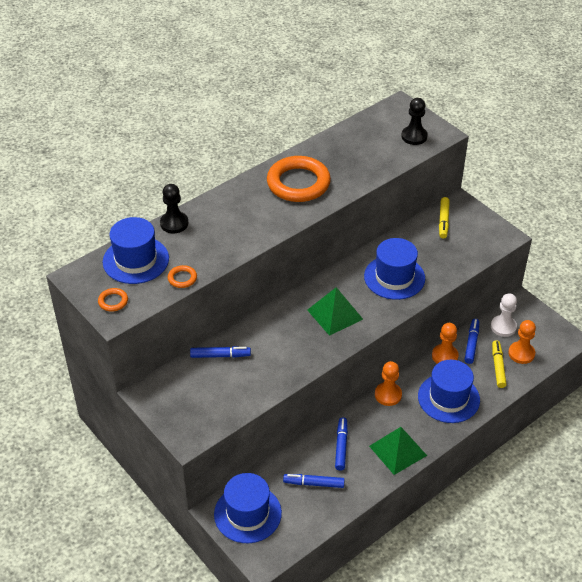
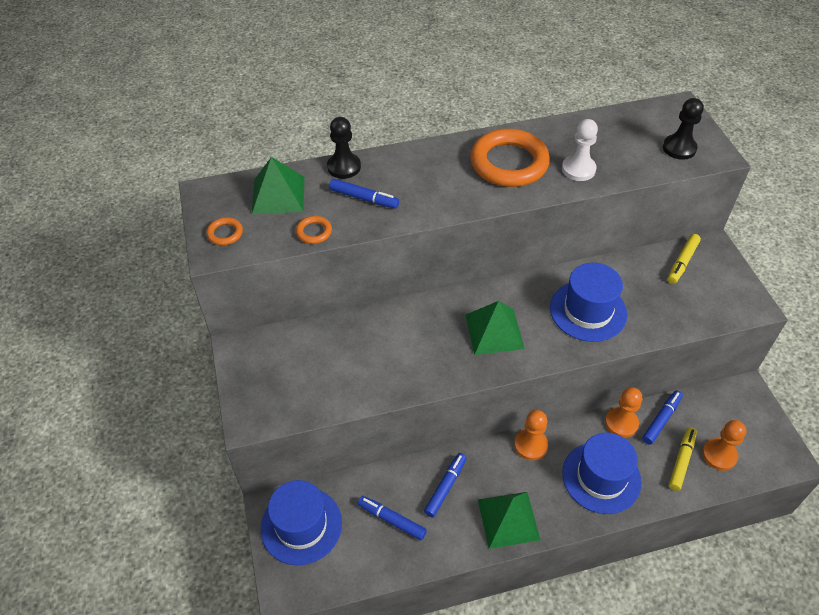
camera: 25 degrees right, 5 degrees up
blue hat [103,217,169,284] -> green pyramid [252,157,304,214]
blue marker [190,346,251,358] -> blue marker moved to [329,179,399,209]
white pawn [491,293,517,337] -> white pawn moved to [562,119,598,181]

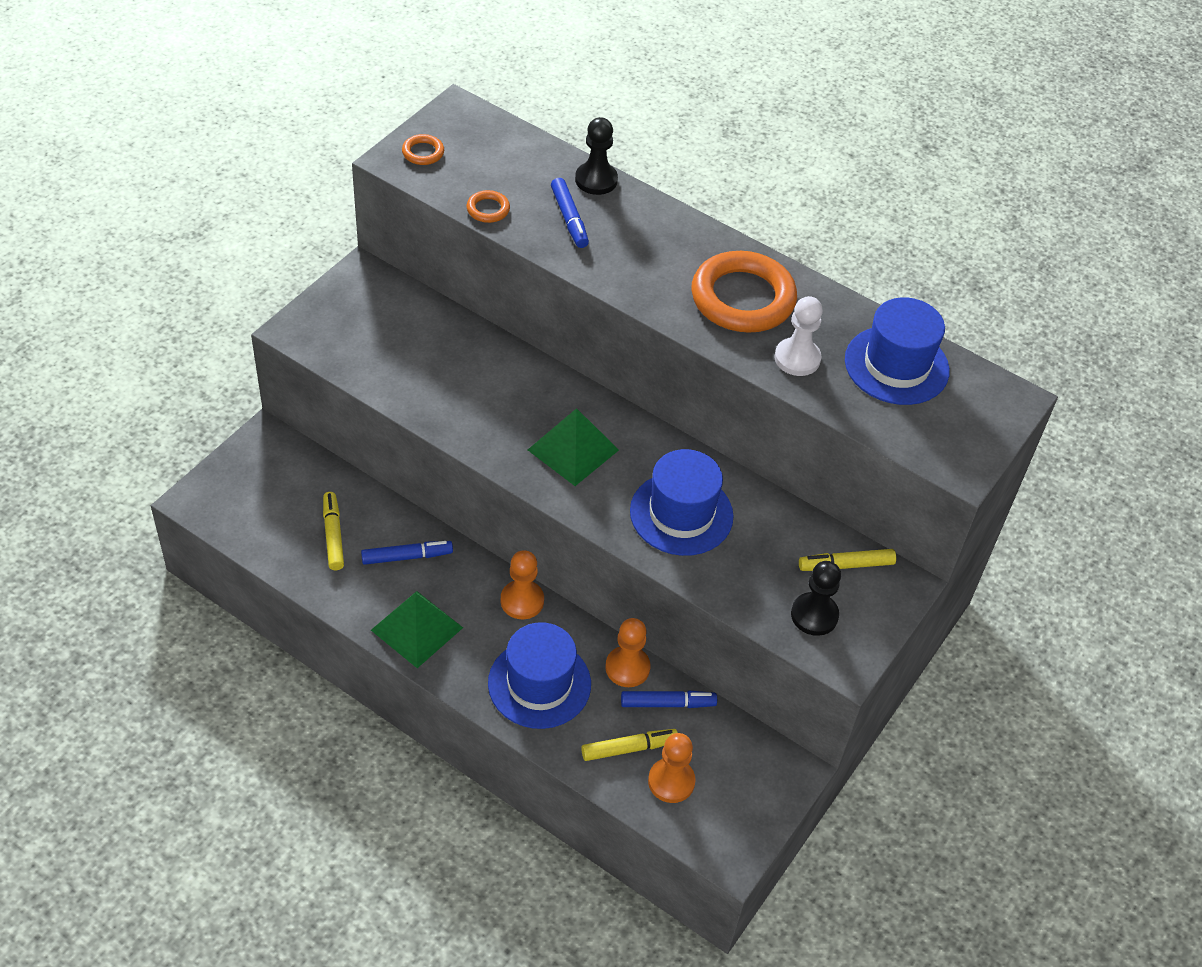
camera: 45 degrees right, 0 degrees up
green pyramid [252,157,304,214] -> none
blue hat [261,480,342,565] -> blue hat moved to [845,297,950,405]
blue marker [358,496,427,540] -> yellow marker [323,492,344,570]
black pawn [663,98,704,160] -> black pawn moved to [791,561,841,636]

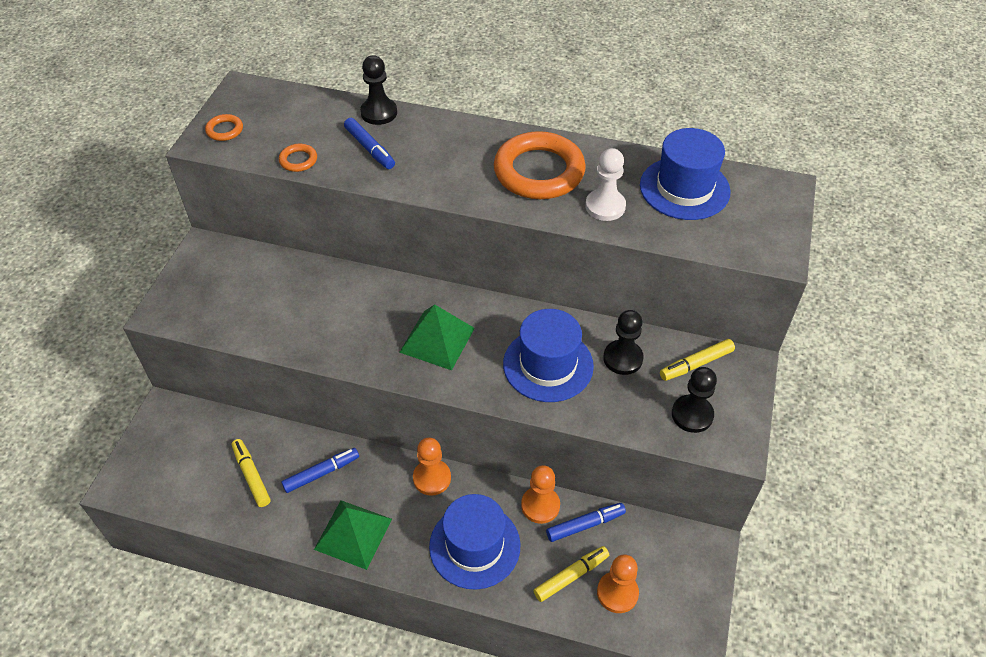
camera: 15 degrees left, 0 degrees up
none -> black pawn [603,310,644,375]

